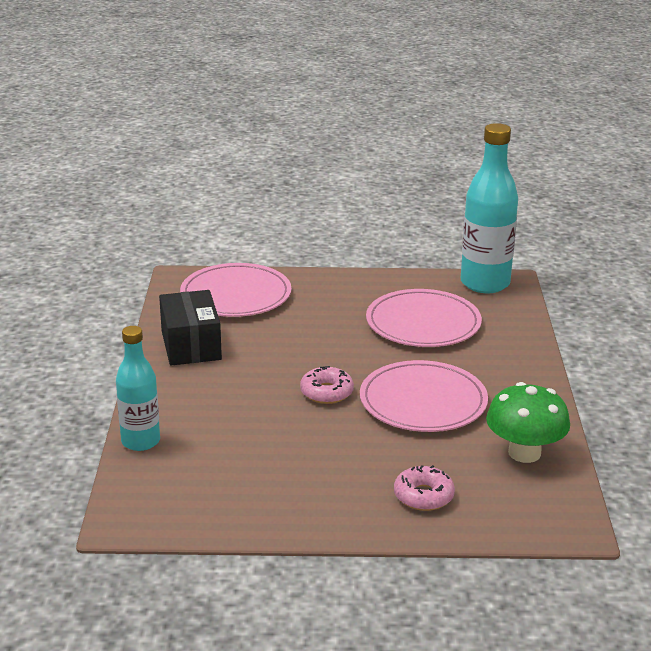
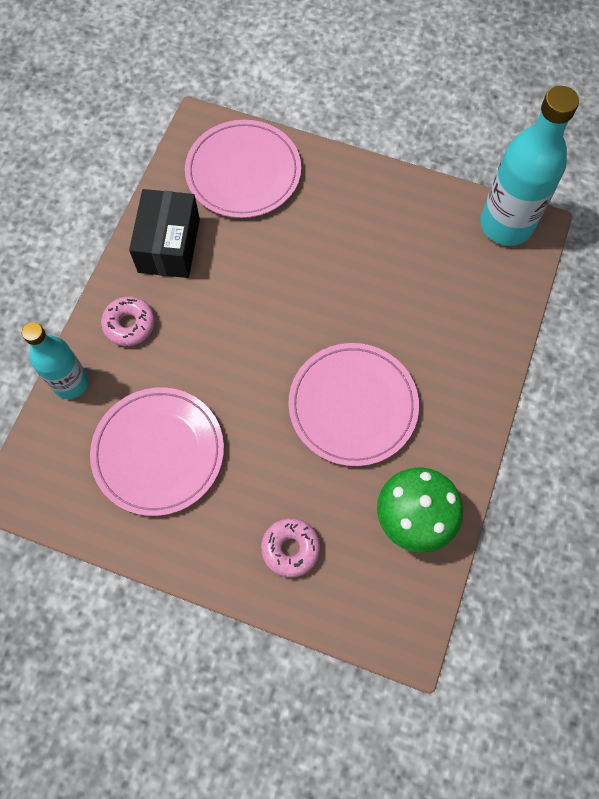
camera: 20 degrees right, 40 degrees up
pink donut [300,366,354,404] -> pink donut moved to [101,296,155,346]
pink plate [366,289,482,347] -> pink plate moved to [90,387,224,516]

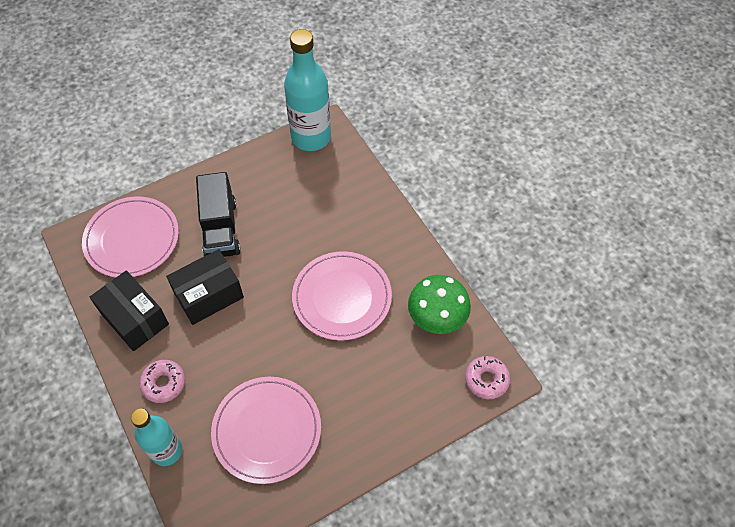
camera: 50 degrees left, 10 degrees down
pink donut [261,518,320,578] -> pink donut moved to [465,356,510,399]
none -> black box [166,249,244,325]
none -> black truck [196,172,241,257]

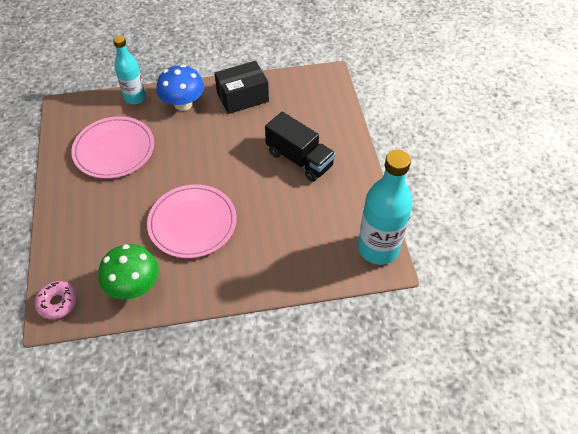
camera: 110 degrees right, 5 degrees down
pink plate [82,197,179,277] -> none
pink donut [139,360,185,403] -> blue mushroom [157,65,204,111]
black box [166,249,244,325] -> none
black truck [196,172,241,257] -> black truck turned 150 degrees counterclockwise [265,112,336,182]

